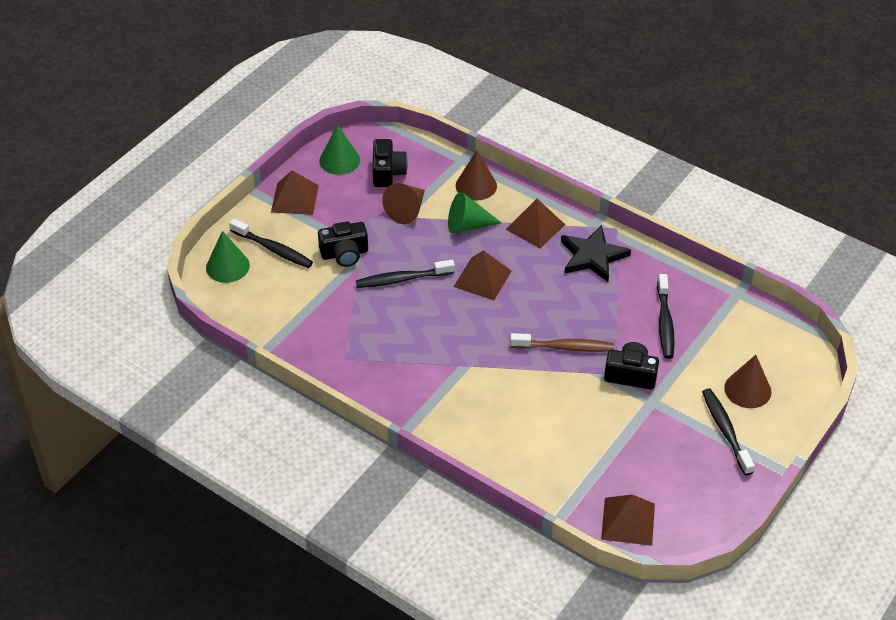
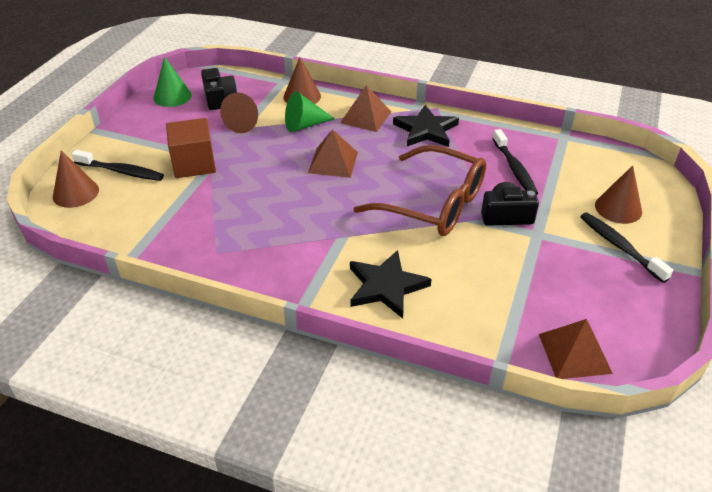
camera: 15 degrees left, 5 degrees down
green cone [206,231,250,283] -> brown cone [53,151,99,208]
brown pyramid [271,170,319,215] -> none
black camera [318,221,368,267] -> brown cube [166,118,216,178]
black toothbrush [356,260,455,288] -> none
brown toothbrush [510,333,614,352] -> brown glasses [353,145,486,236]
none -> black star [350,250,432,318]

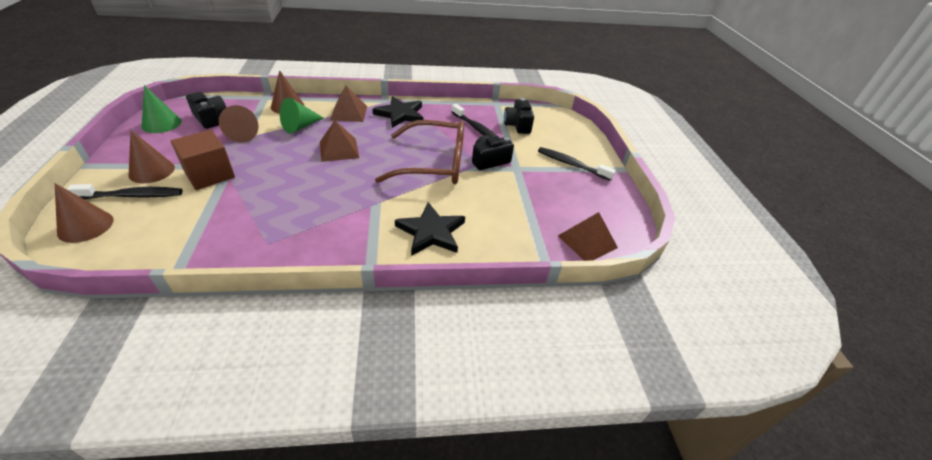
camera: 30 degrees left, 0 degrees up
brown cone [595,166,642,224] -> brown cone moved to [128,130,175,183]
none -> black camera [504,98,534,134]

